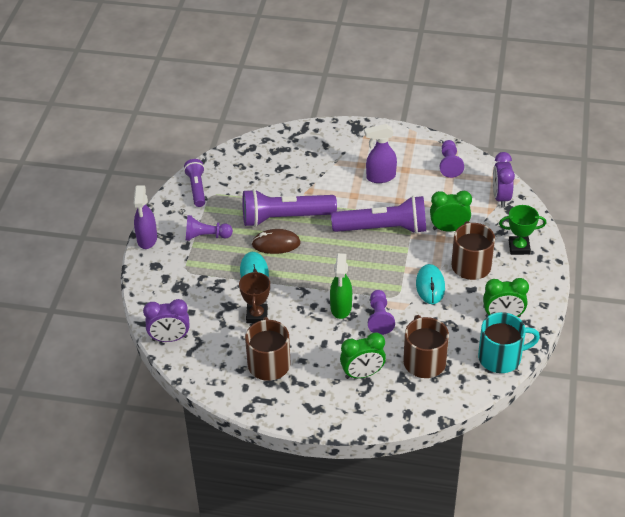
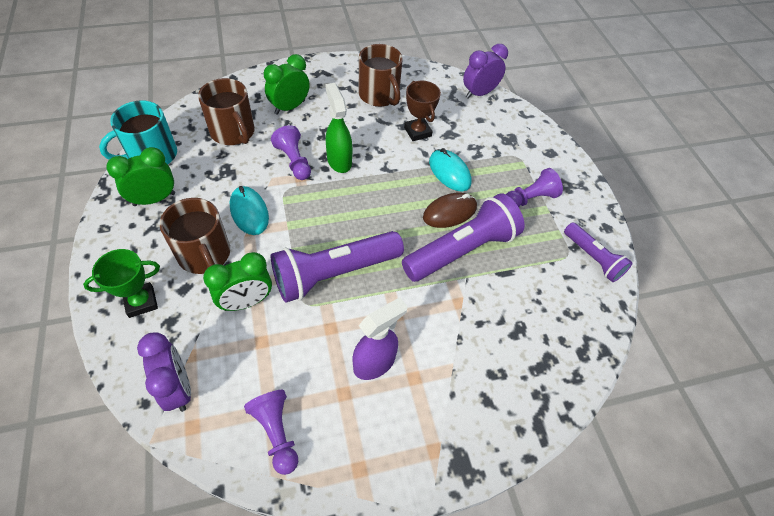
camera: 150 degrees right, 10 degrees up
purple spray bottle [134,185,157,249] -> none

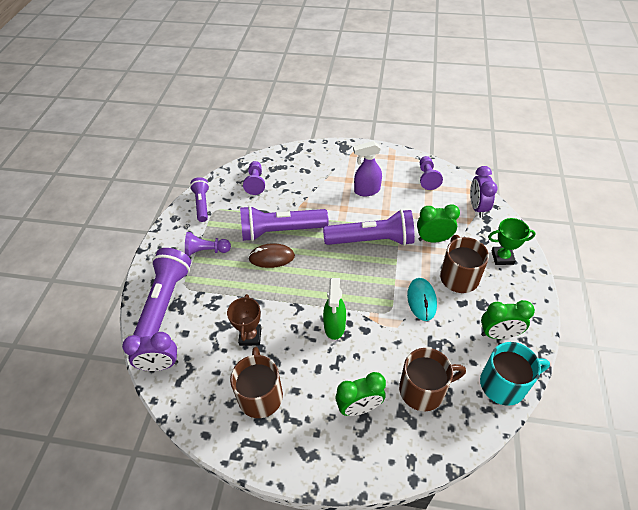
camera: 150 degrees left, 5 degrees down
brown mug [198,78,255,145] -> brown mug turned 90 degrees clockwise [399,348,466,411]
purple pawn [271,125,311,180] -> purple pawn moved to [243,161,265,195]
turquoise mouse [429,148,471,191] -> none
none -> purple flashlight [133,248,191,338]

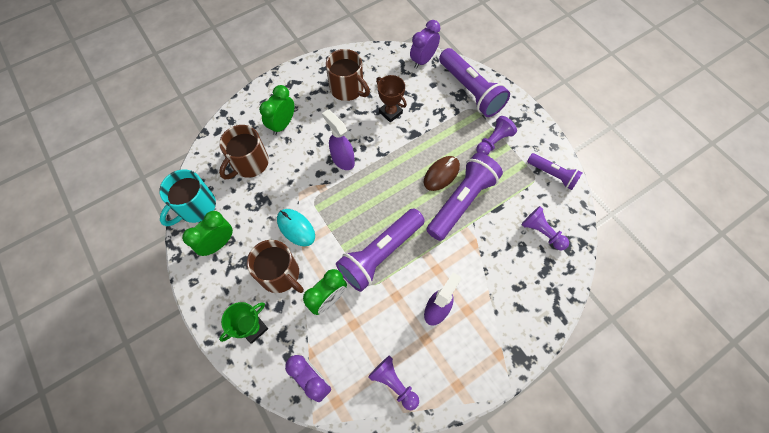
camera: 135 degrees right, 15 degrees up
green spray bottle [323,278,346,340] -> purple spray bottle [322,109,355,170]

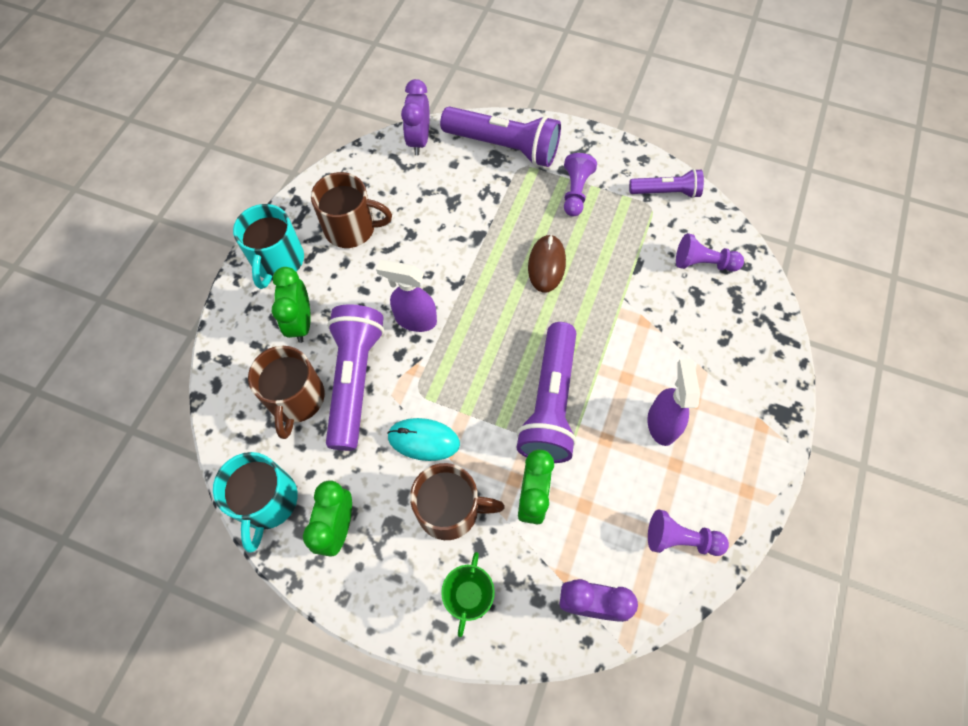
camera: 35 degrees left, 0 degrees up
brown trophy [376,75,407,123] -> none
purple flashlight [426,153,503,241] -> purple flashlight moved to [326,304,384,451]
none -> turquoise mug [233,204,304,289]

